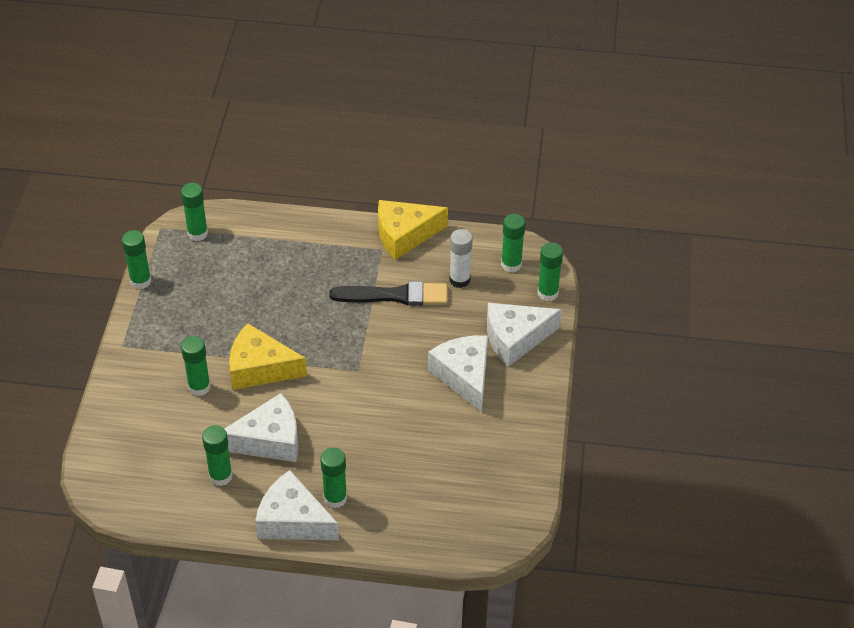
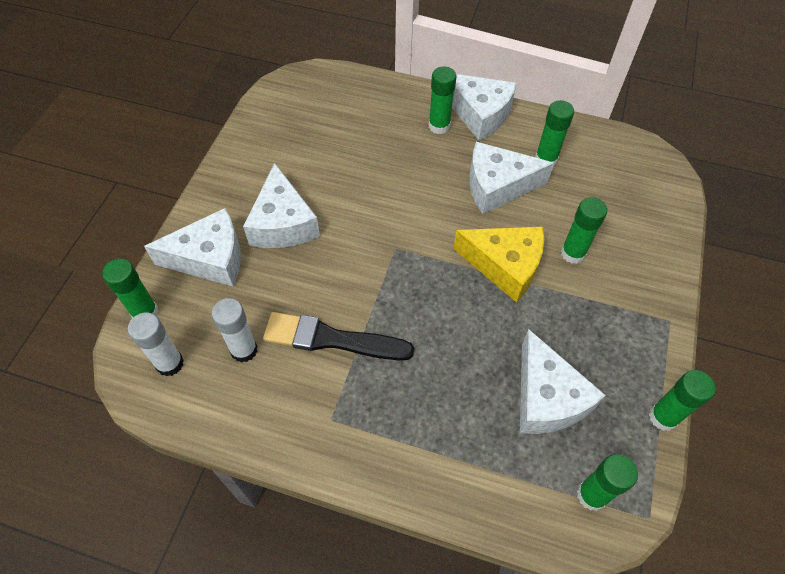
camera: 170 degrees left, 10 degrees up
yellow cheese [378,200,448,260] -> none
green glue stick [501,214,525,273] -> white glue stick [128,312,184,376]
none -> white cheese [520,329,606,434]

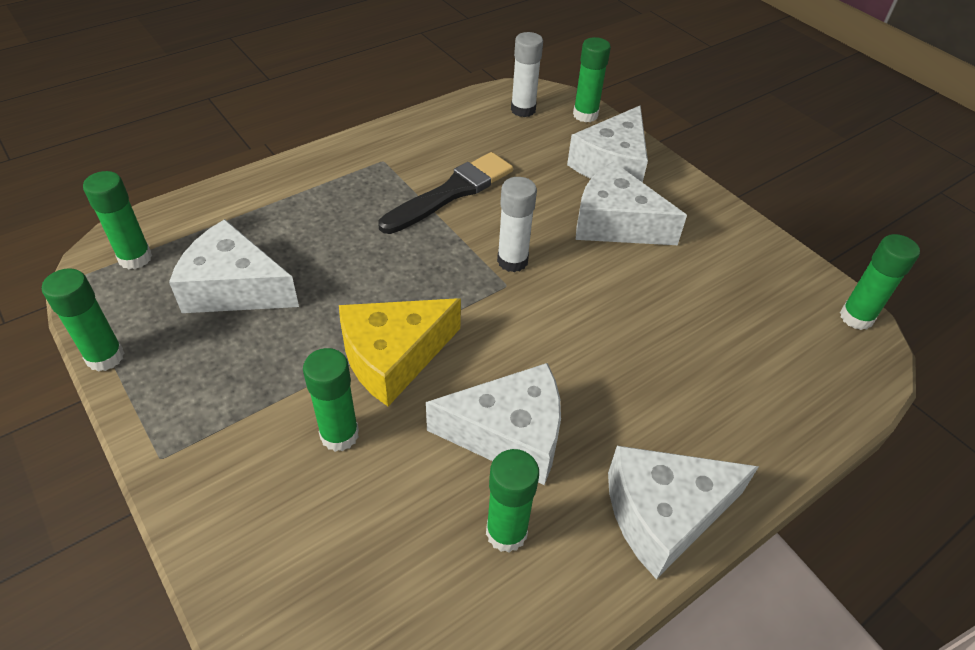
camera: 125 degrees right, 10 degrees down
white glue stick [211,298,258,363] -> white glue stick moved to [497,177,537,272]
green glue stick [429,66,457,134] -> green glue stick moved to [840,234,920,330]
white cheese [469,142,554,214] -> white cheese turned 60 degrees clockwise [426,363,561,485]

